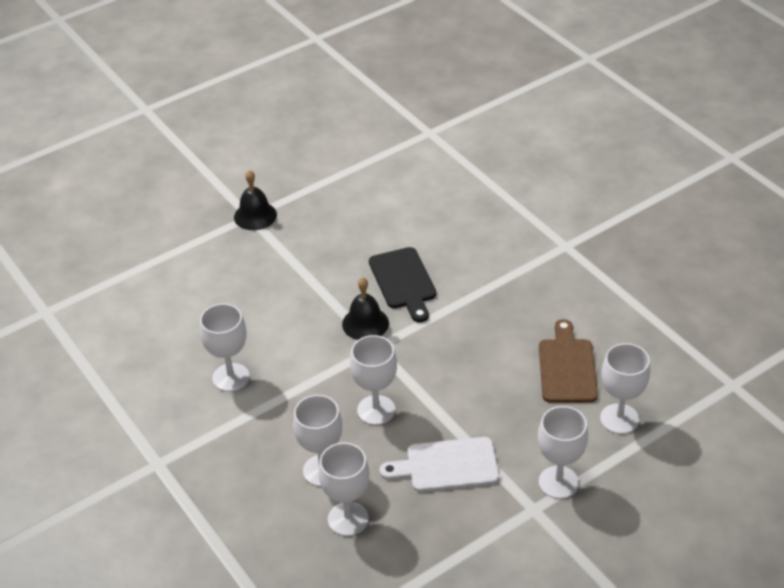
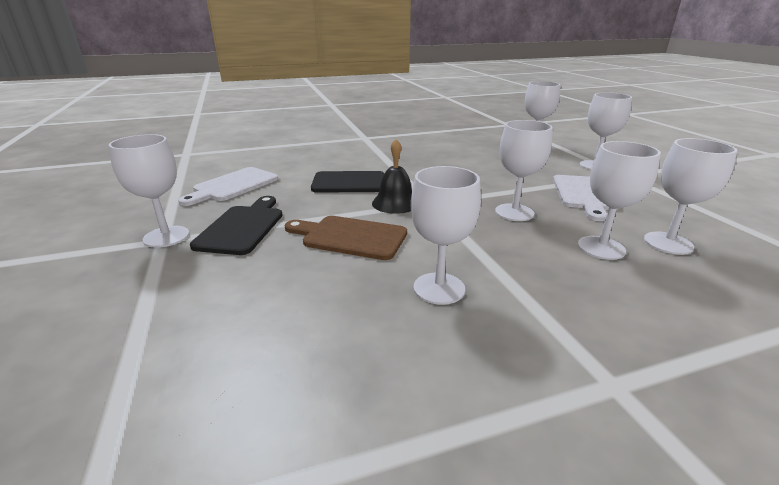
camera: 75 degrees left, 15 degrees down
black bell [234,170,277,230] -> white goblet [109,134,189,248]
brown cutting board [539,319,598,403] -> brown cutting board moved to [285,216,407,260]
none -> white cutting board [178,167,278,206]
none -> black cutting board [190,196,282,255]

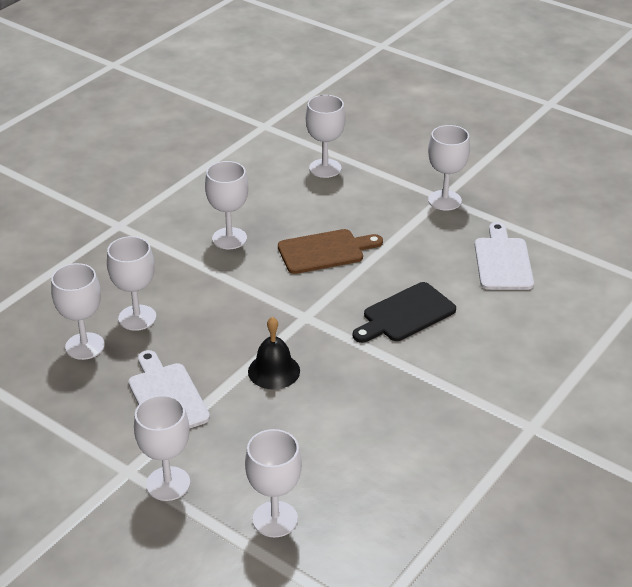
camera: 145 degrees right, 10 degrees up
black cutting board [190,196,282,255] -> none
black bell [372,139,412,214] -> black bell moved to [248,317,300,390]
white goblet [495,120,552,221] -> white goblet moved to [306,95,346,178]

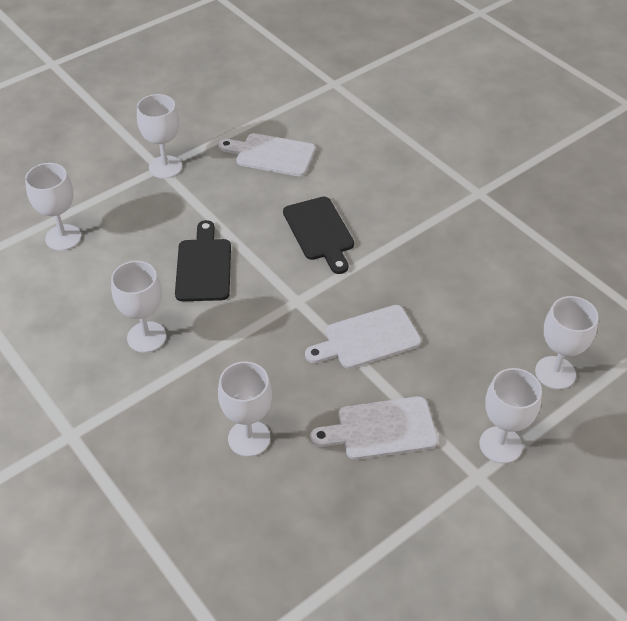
camera: 75 degrees left, 10 degrees up
white goblet [51,263,105,360] -> none
black bell [248,317,300,390] -> white cutting board [305,305,421,369]
brown cutting board [278,229,383,274] -> black cutting board [175,220,231,301]

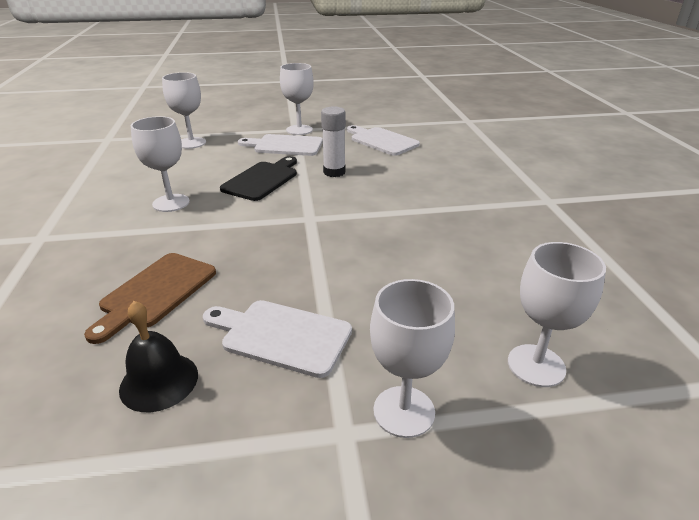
camera: 30 degrees right, 15 degrees down
white goblet [218,361,272,457] -> brown cutting board [84,253,216,344]
black cutting board [283,197,354,274] -> none
white cutting board [305,305,421,369] -> white cutting board moved to [238,134,323,156]
none -> black bell [119,301,198,412]
none -> white glue stick [321,107,346,177]

